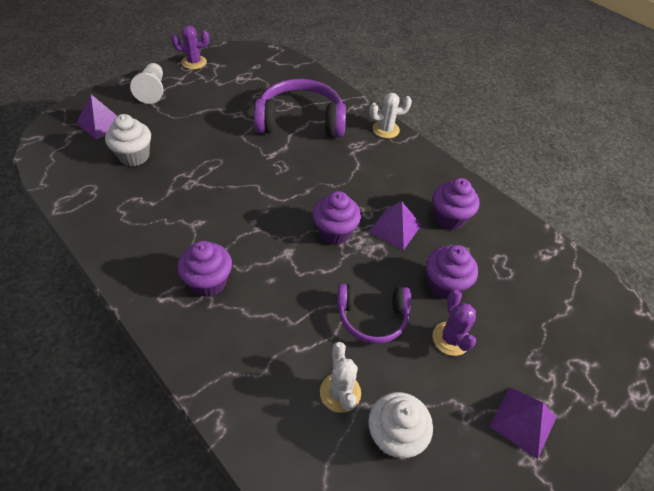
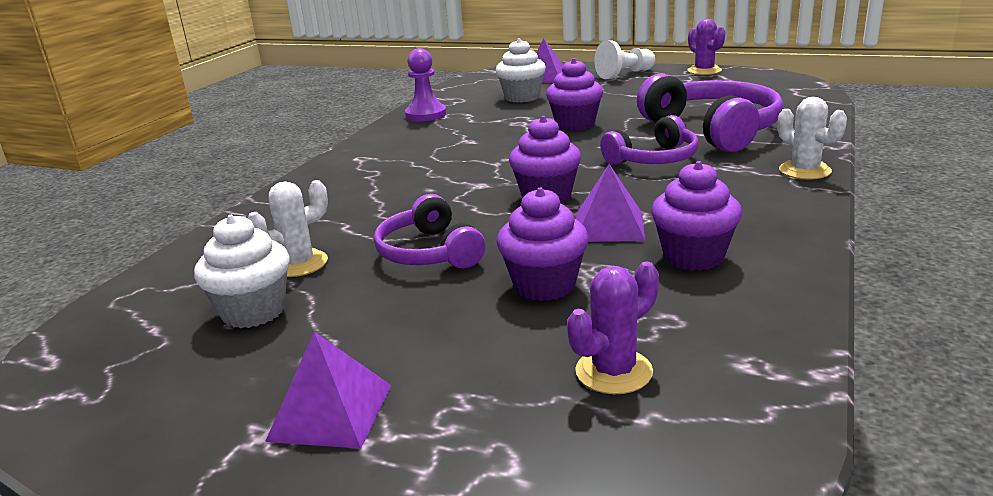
camera: 70 degrees right, 25 degrees down
purple cupcake [177,241,232,297] -> purple cupcake moved to [546,58,603,131]
purple cactus [433,290,476,356] -> purple cactus moved to [567,262,659,394]
none -> purple pawn [405,48,446,121]
none -> purple headphones [600,115,699,165]

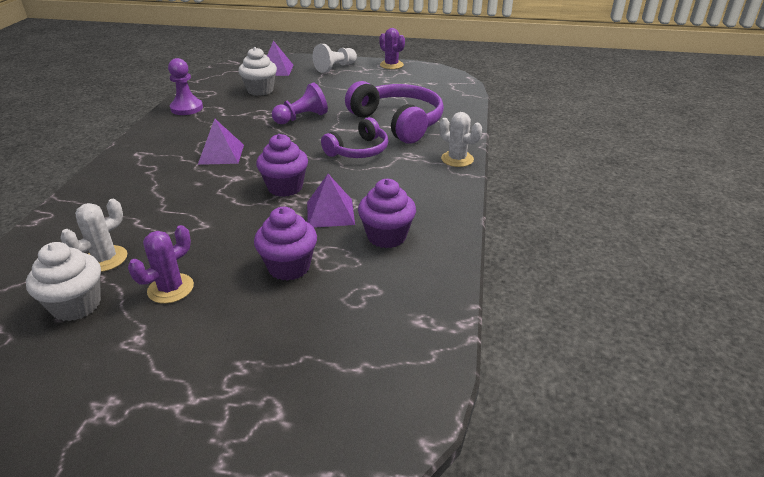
camera: 15 degrees left, 10 degrees up
purple pyramid [265,332,392,449] -> purple pyramid moved to [198,119,244,165]
purple headphones [374,194,485,268] -> none
purple cupcake [546,58,603,131] -> purple pawn [272,82,328,124]
purple cactus [567,262,659,394] -> purple cactus moved to [128,225,194,304]

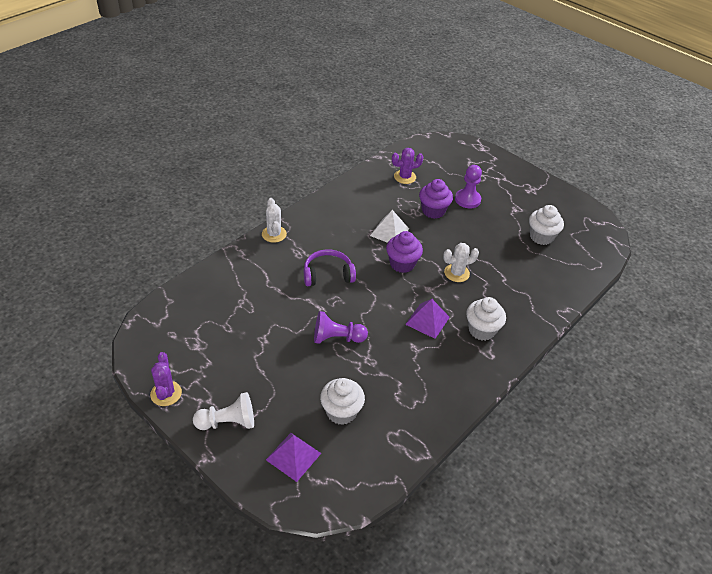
camera: 150 degrees left, 10 degrees up
white cactus [60,199,127,272] -> white cactus moved to [443,243,479,282]
purple cactus [128,225,194,304] -> purple cactus moved to [392,148,423,184]
purple pawn [168,58,203,115] -> purple pawn moved to [455,165,482,208]
purple pyramid [307,174,355,228] -> white pyramid [370,210,409,243]
purple headphones [345,81,444,144] -> none
purple cupcake [358,179,416,248] -> none
none -> white cupcake [466,297,506,341]

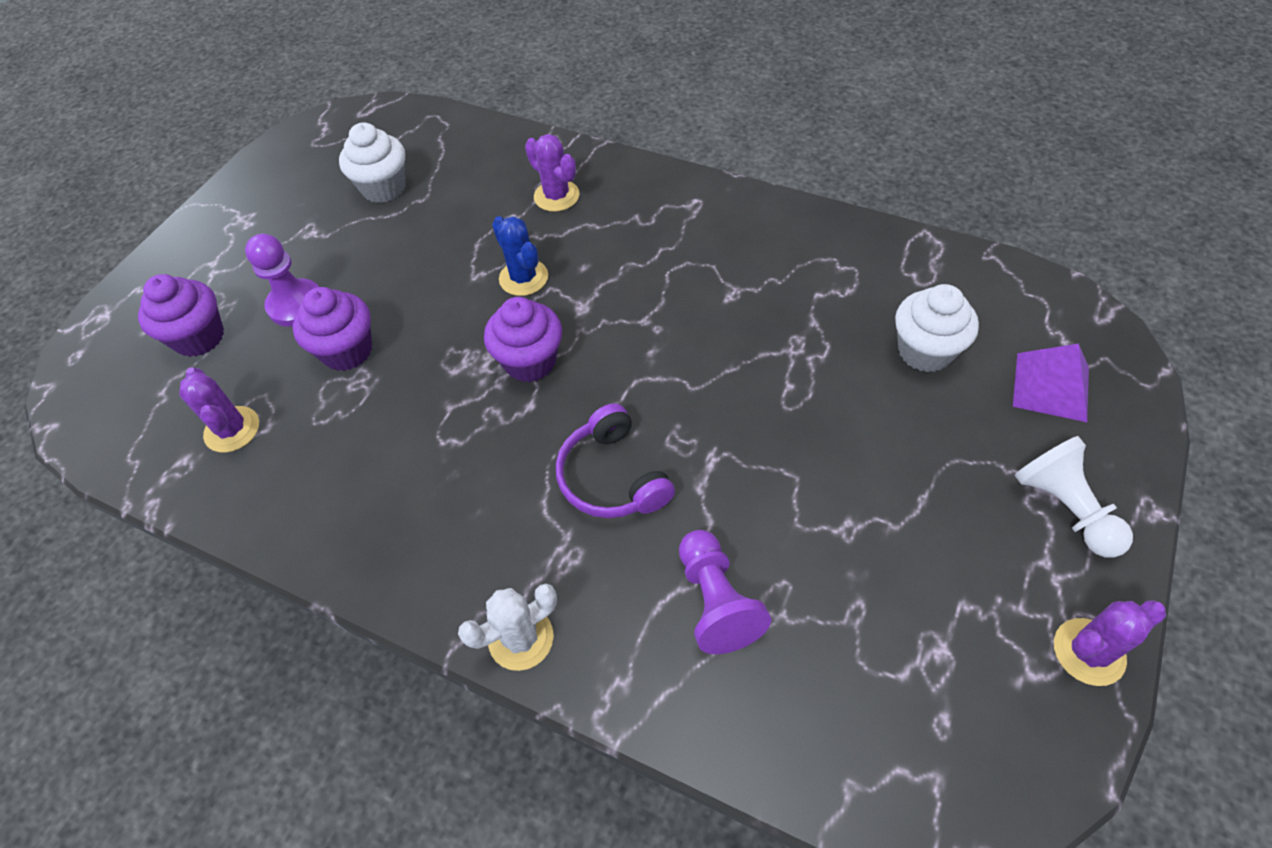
camera: 100 degrees left, 10 degrees up
purple pawn [314,311,368,344] -> purple pawn moved to [679,530,771,654]
white pyramid [370,210,409,243] -> none
purple pyramid [405,299,450,339] -> none
white cactus [443,243,479,282] -> blue cactus [492,216,548,296]
white cupcake [466,297,506,341] -> none
none -> purple cupcake [138,274,224,357]
none -> purple cactus [525,134,580,212]

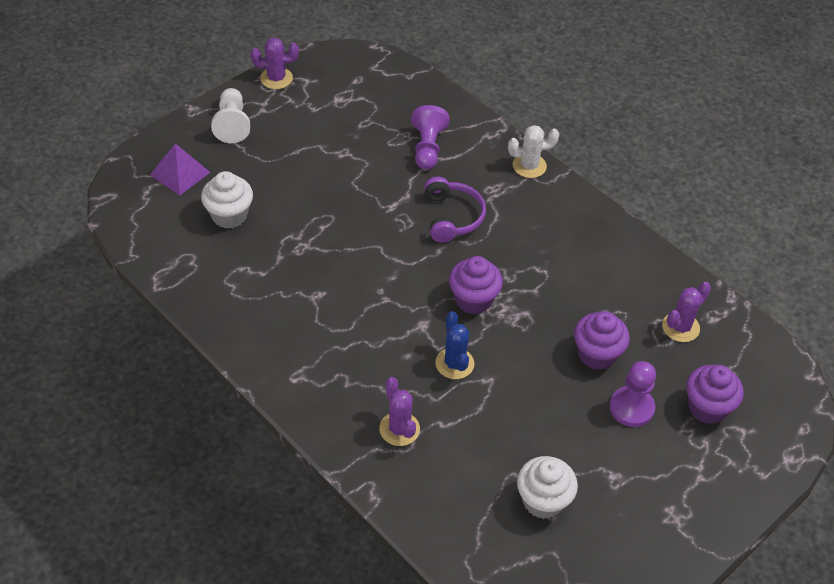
camera: 165 degrees left, 5 degrees down
purple cactus [179,367,259,453] -> purple cactus turned 60 degrees clockwise [662,282,711,342]

